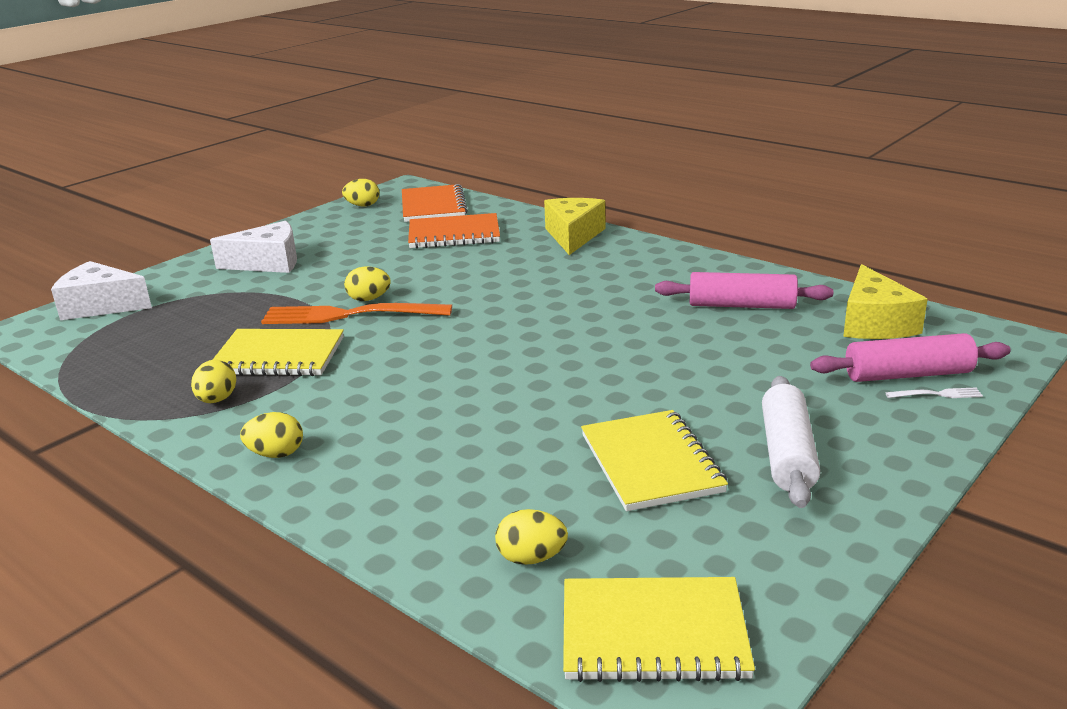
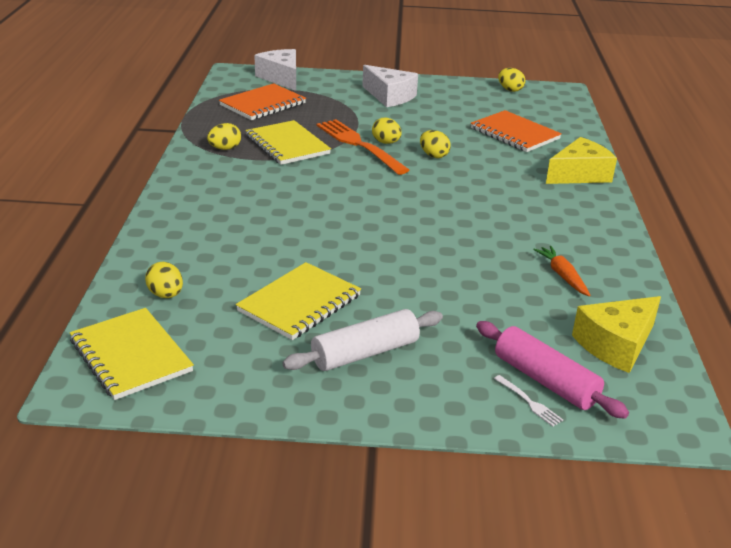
camera: 50 degrees right, 5 degrees up
yellow egg [240,412,303,458] -> yellow egg moved to [420,130,451,158]
orange notebook [402,184,468,222] -> orange notebook moved to [219,83,306,120]
pink rolling pin [655,272,833,309] -> orange carrot [533,246,590,296]

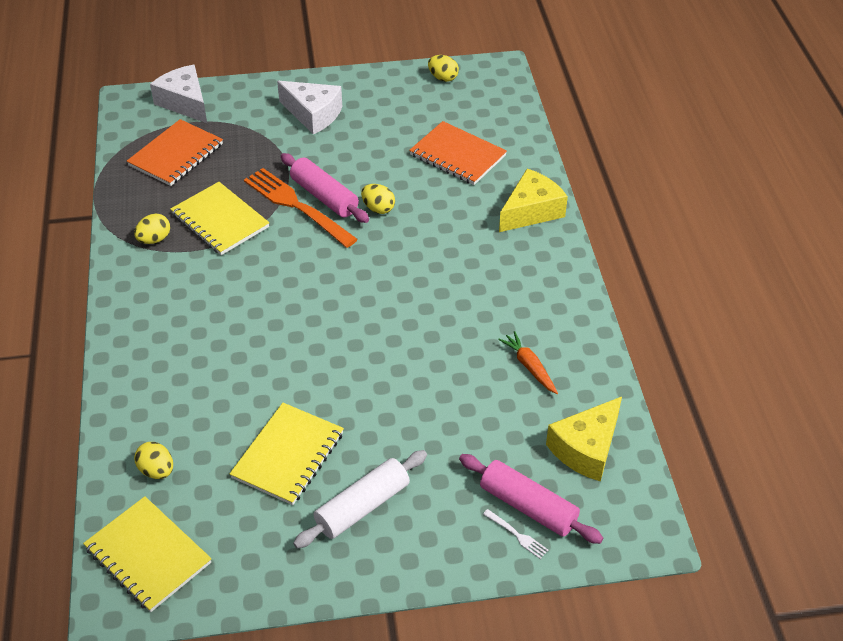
camera: 10 degrees left, 15 degrees up
yellow egg [372,118,402,144] -> pink rolling pin [281,153,369,223]

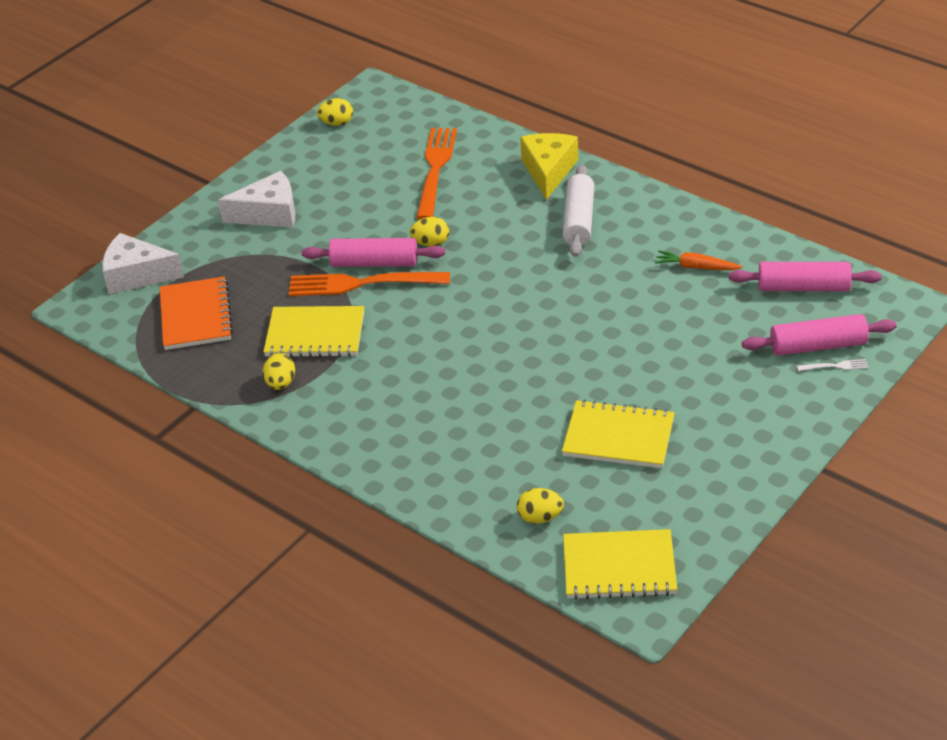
camera: 40 degrees left, 5 degrees down
yellow notebook [230,403,344,505] -> yellow notebook turned 60 degrees counterclockwise [562,399,675,468]
white rolling pin [293,450,427,548] -> white rolling pin moved to [563,165,594,257]
orange notebook [409,121,507,185] -> orange fork [416,128,457,220]
yellow cheese [546,397,622,482] -> pink rolling pin [729,262,882,291]

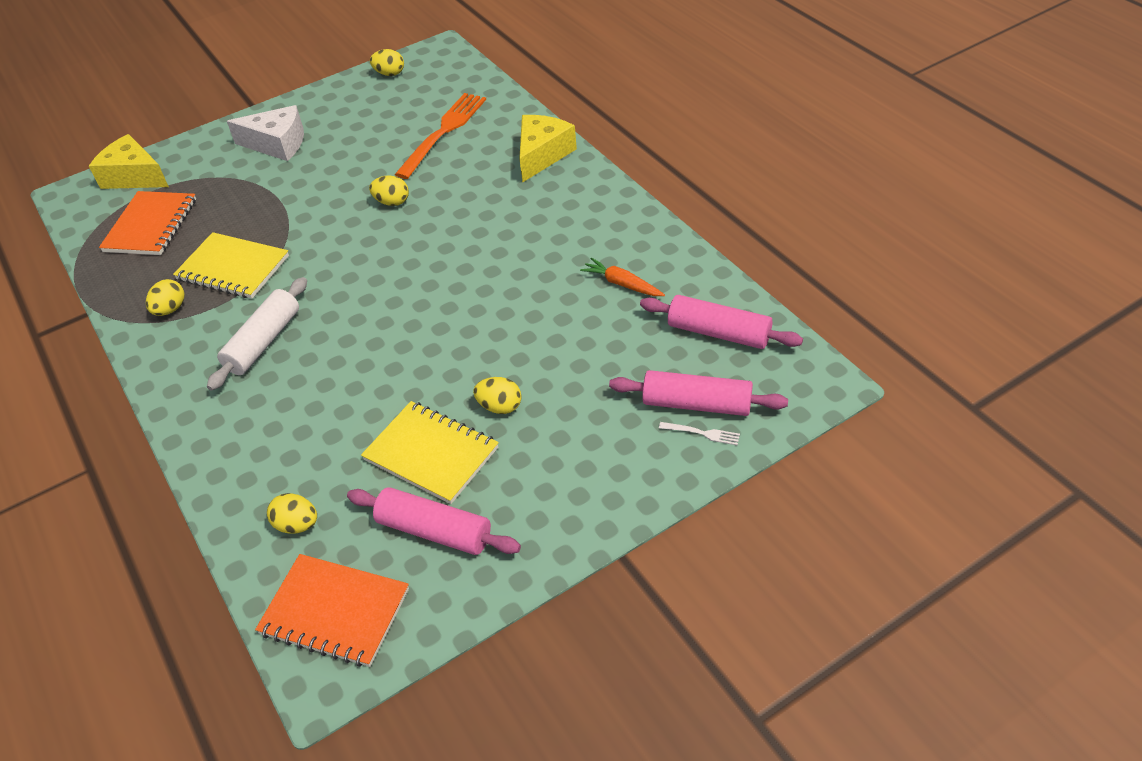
camera: 20 degrees right, 5 degrees up
white cheese [102,233,184,294] -> yellow cheese [89,134,169,189]
orange fork [289,272,450,296] -> none
pink rolling pin [302,238,445,267] -> pink rolling pin moved to [347,487,521,555]
white rolling pin [563,165,594,257] -> white rolling pin moved to [207,277,307,391]
yellow notebook [563,529,677,600] -> orange notebook [255,554,409,667]
none -> yellow egg [473,377,522,414]

